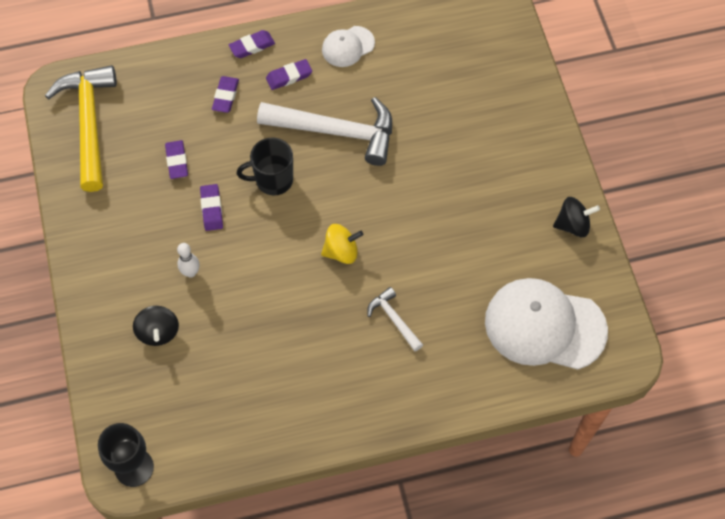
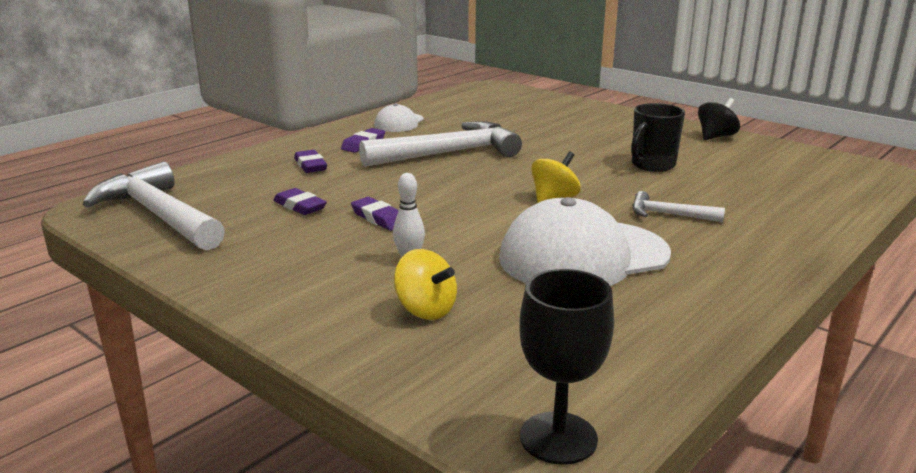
camera: 35 degrees left, 40 degrees down
yellow hammer [45,65,117,192] -> white hammer [82,162,225,250]
black spinning top [133,306,179,346] -> yellow spinning top [394,249,457,320]
purple eraser [229,30,275,58] -> none
black mug [237,138,293,195] -> black mug moved to [631,103,685,172]
white cap [485,278,608,370] -> white cap moved to [499,197,671,286]

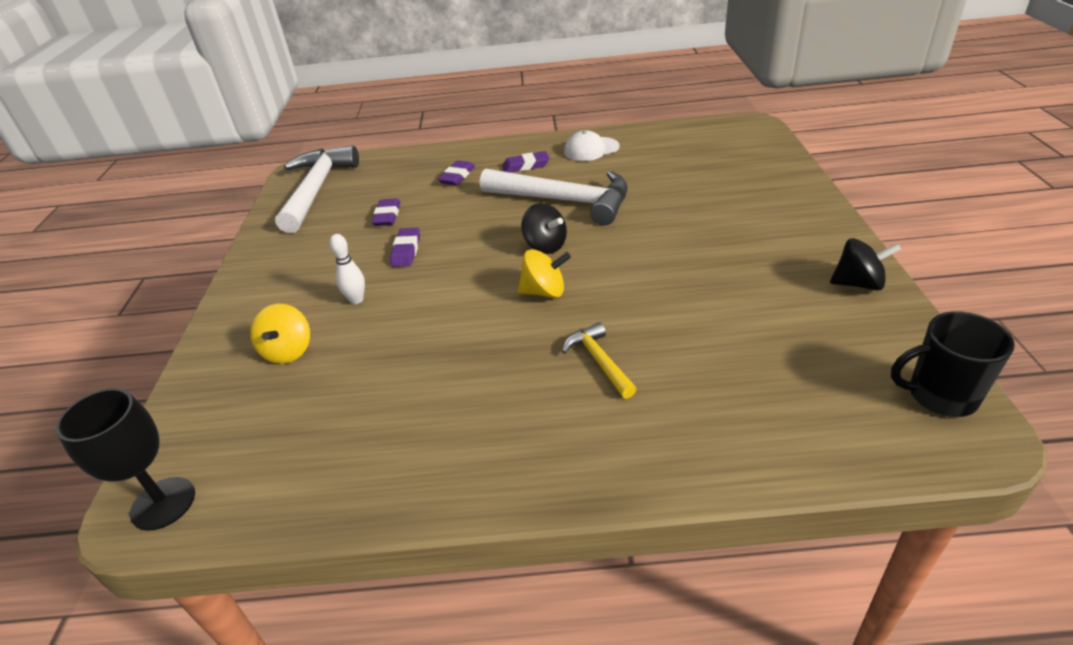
camera: 50 degrees right, 15 degrees up
white cap [499,197,671,286] -> none
black mug [631,103,685,172] -> black mug moved to [891,311,1015,417]
white hammer [632,191,725,222] -> yellow hammer [562,322,637,399]
none -> black spinning top [521,203,567,254]

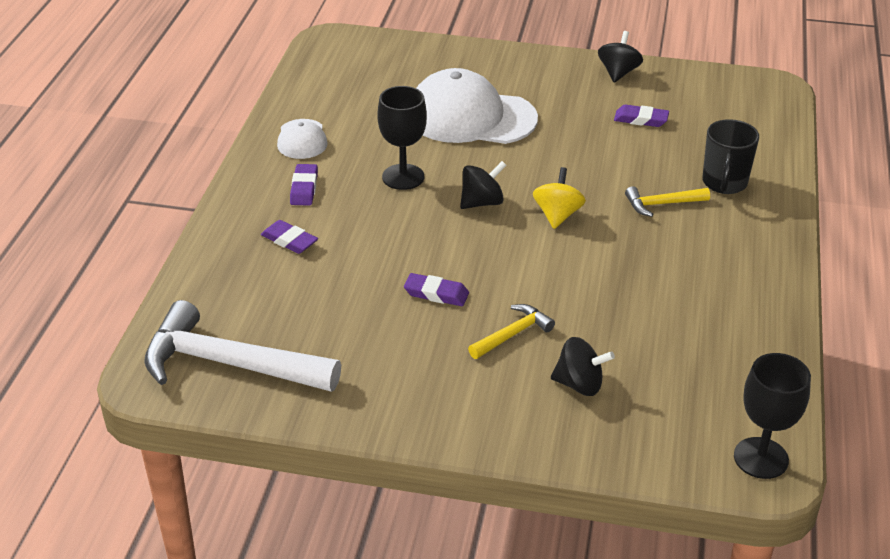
camera: 80 degrees left, 0 degrees up
yellow spinning top [251,304,310,364] -> black spinning top [551,337,615,396]
white bowling pin [330,234,365,304] -> yellow hammer [468,304,555,359]
purple eraser [372,198,400,226] -> purple eraser moved to [614,105,669,127]
white hammer [480,168,628,226] -> black goblet [378,86,427,190]
black mug [891,311,1015,417] -> black mug moved to [702,119,759,194]
none -> white cap [416,68,538,144]

